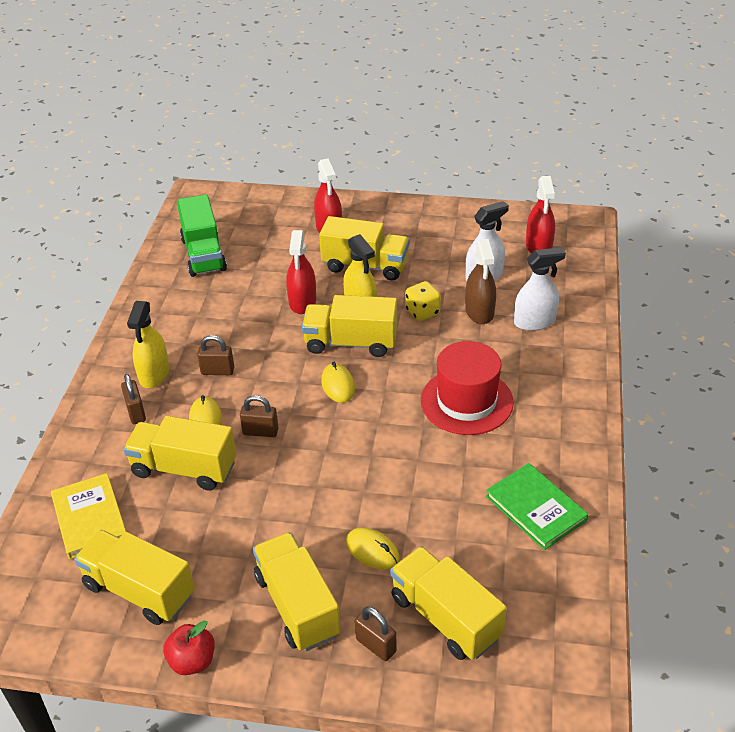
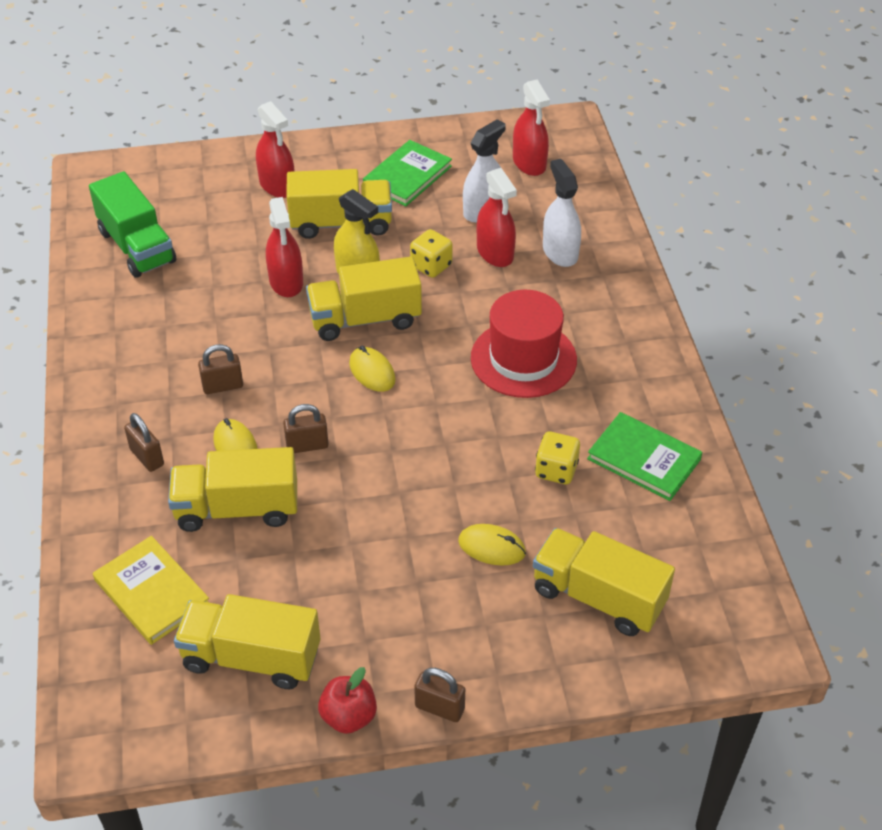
camera: 20 degrees left, 5 degrees up
yellow spray bottle [127,301,169,388] -> none
yellow truck [253,532,341,651] -> none
brown padlock [355,607,397,661] -> brown padlock moved to [414,668,465,722]
brown spray bottle [466,239,496,324] -> red spray bottle [477,168,517,267]
white spray bottle [514,247,566,331] -> white spray bottle turned 75 degrees counterclockwise [543,159,581,267]
none -> green book [363,140,452,206]
none -> yellow dice [535,432,580,484]

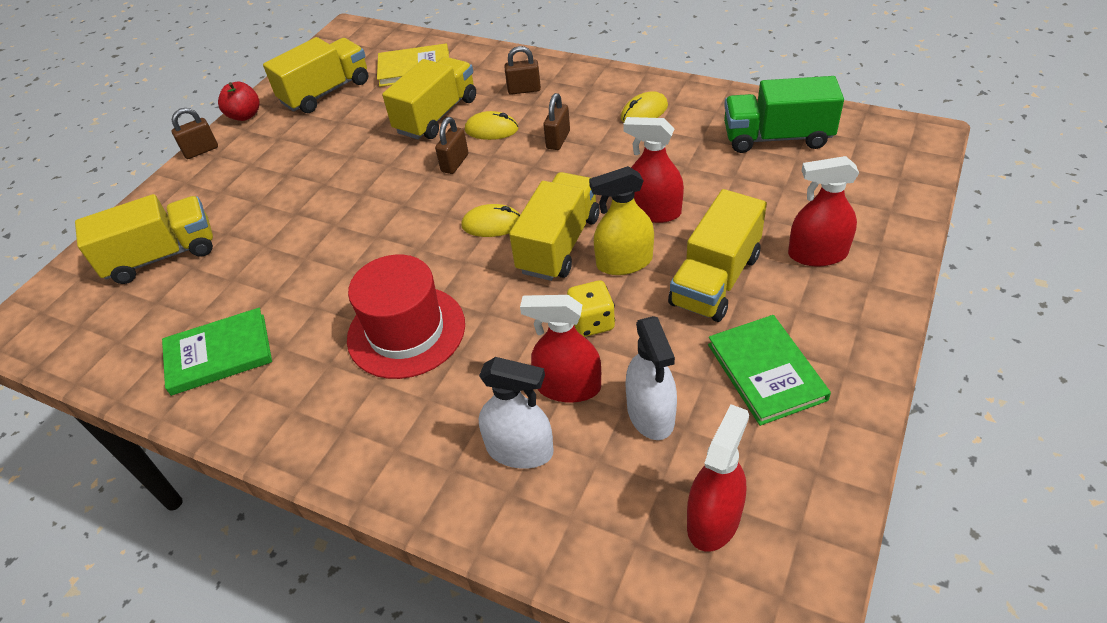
camera: 130 degrees right, 0 degrees up
yellow mouse [458,524,526,566] -> yellow mouse moved to [621,91,668,122]
red spray bottle [513,80,550,176] -> red spray bottle turned 105 degrees clockwise [687,404,749,552]
yellow dice [535,432,580,484] -> none

